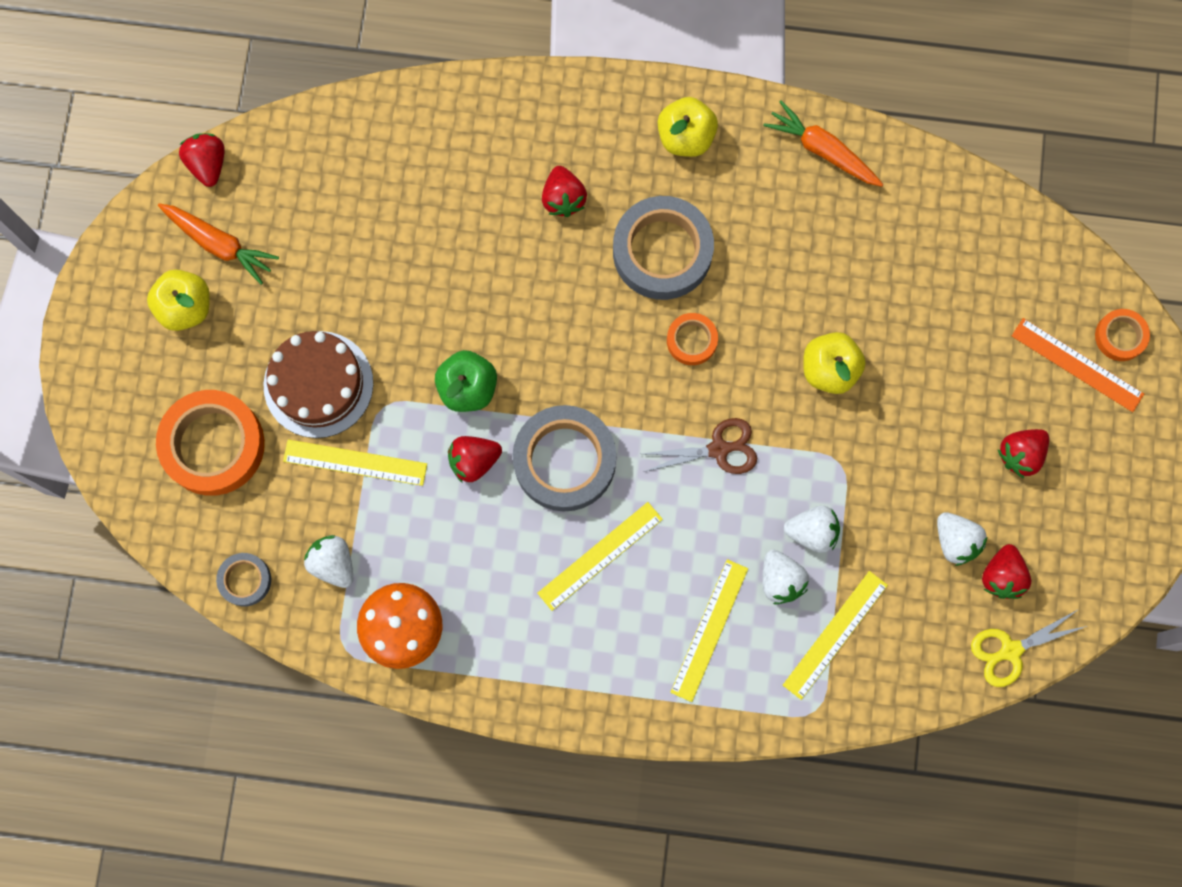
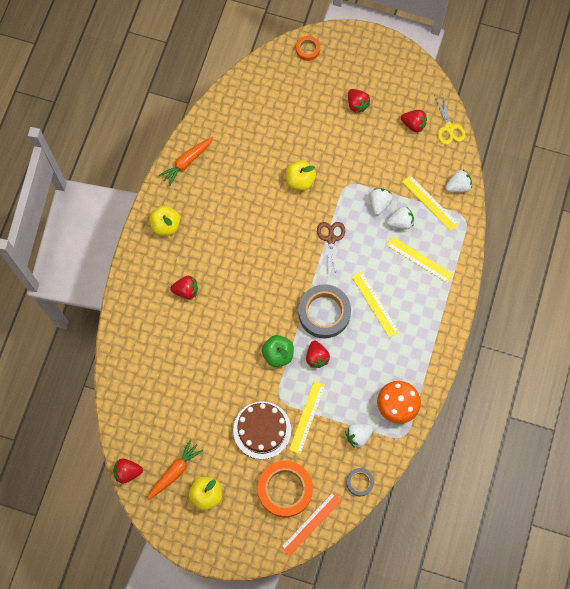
camera: 80 degrees left, 5 degrees down
grey tape [613,196,714,300] -> none
orange tape [667,313,718,365] -> none
white strawberry [937,512,987,566] -> white strawberry moved to [445,170,472,193]
orange ruler [1012,318,1144,412] -> orange ruler moved to [281,492,342,556]

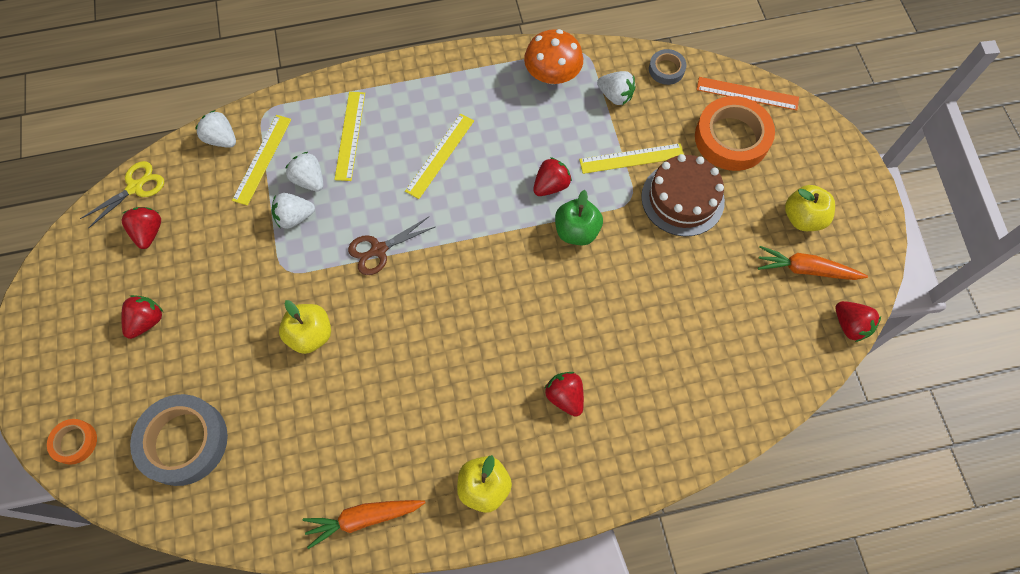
camera: 120 degrees left, 5 degrees down
orange carrot [158,137,213,186] -> orange carrot turned 150 degrees clockwise [303,500,426,549]
grey tape [298,284,351,338] -> grey tape moved to [130,394,228,486]

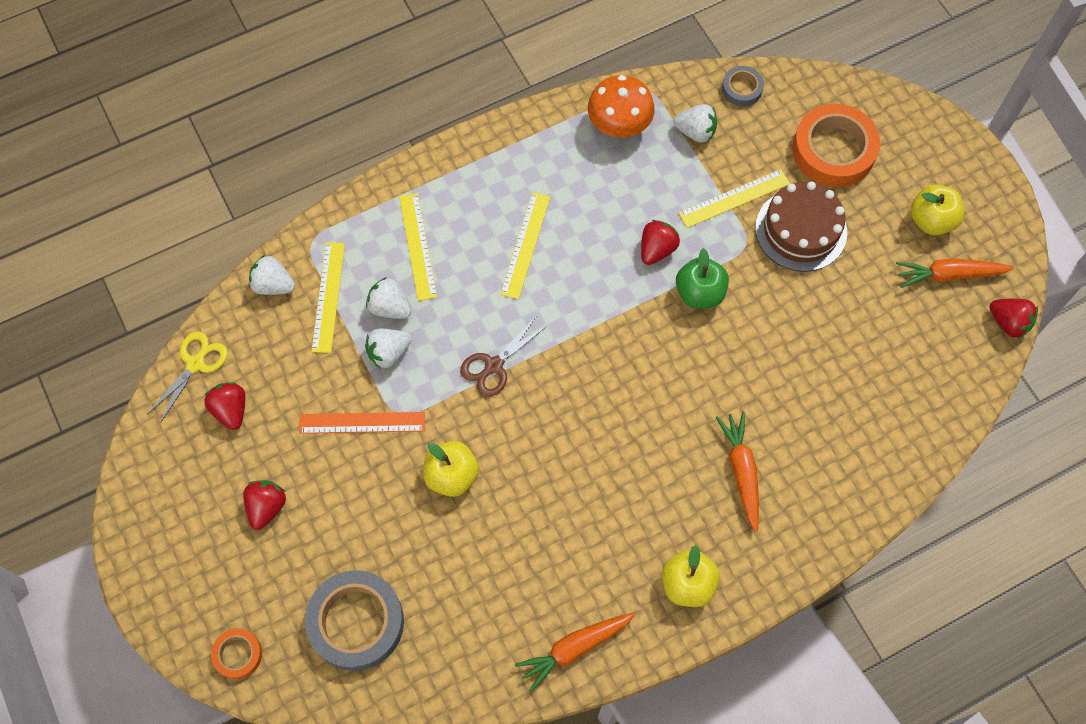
camera: 15 degrees left, 0 degrees up
red strawberry [544,372,584,417] -> orange carrot [715,412,759,532]
orange ruler [697,77,799,110] -> orange ruler moved to [299,412,425,434]

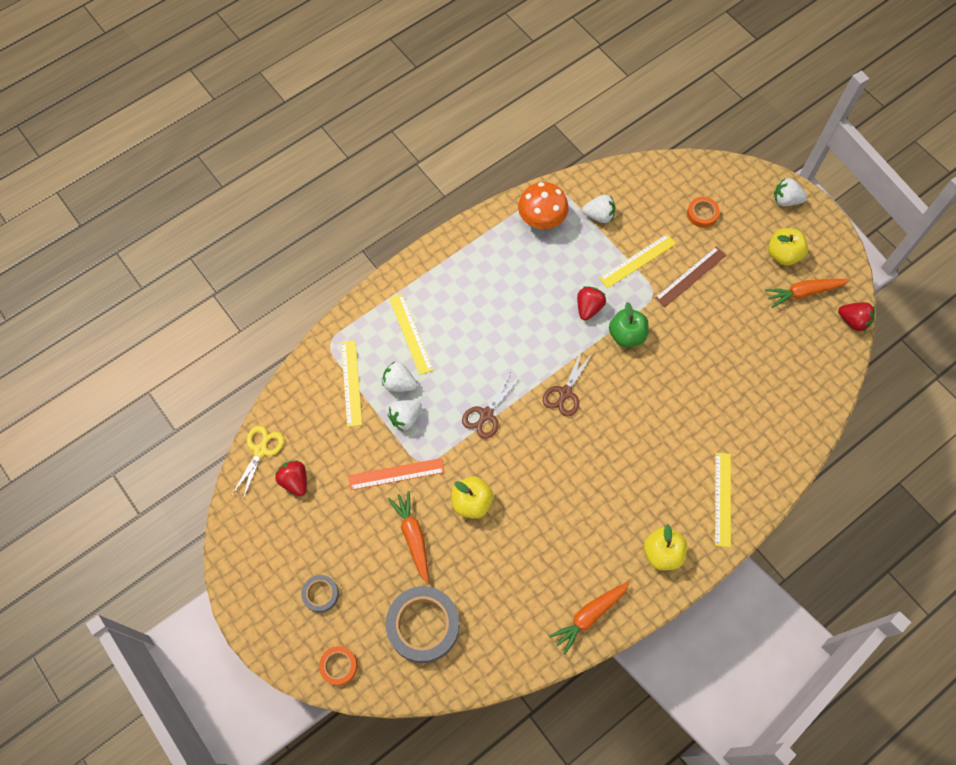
camera: 10 degrees left, 0 degrees up
red strawberry [243,480,286,530] -> none
white strawberry [249,255,295,295] -> white strawberry moved to [774,178,807,206]
yellow ruler [500,192,550,299] -> yellow ruler moved to [715,453,731,547]
orange carrot [715,412,759,532] -> orange carrot moved to [388,491,429,583]
grey tape [722,66,764,106] -> grey tape moved to [301,575,339,613]
brown cake [755,181,847,272] -> brown ruler [655,246,726,307]
orange tape [792,104,880,187] -> orange tape [687,197,720,228], size x0.50
none -> brown scissors [543,350,593,417]

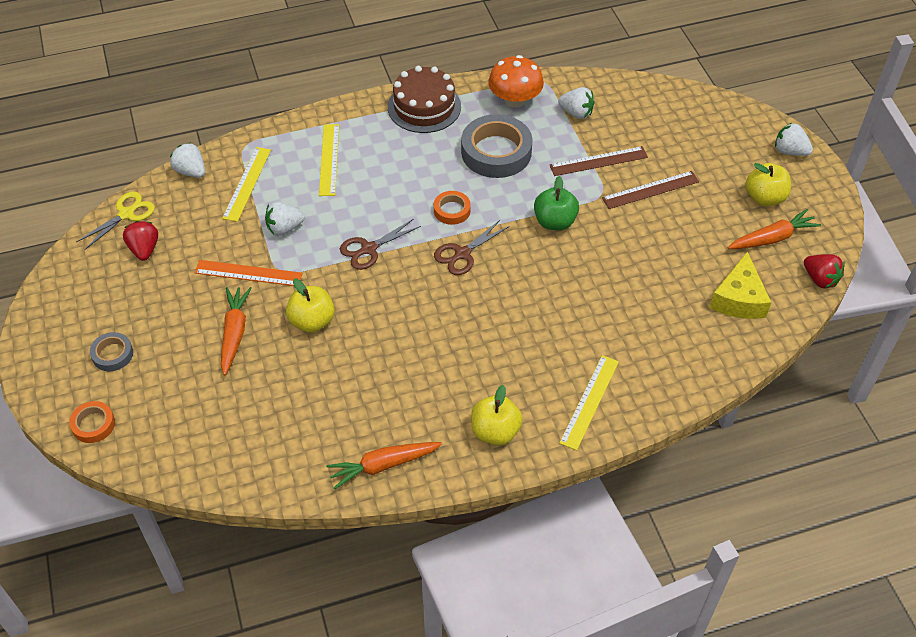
camera: 20 degrees right, 15 degrees down
white strawberry [382,362,417,392] -> white strawberry moved to [170,142,205,178]
grey tape [386,586,459,663] -> grey tape moved to [461,114,533,178]
red strawberry [577,286,606,321] -> none
yellow ruler [599,234,676,288] -> brown ruler [550,146,648,176]
orange tape [687,197,720,228] -> orange tape moved to [434,191,471,225]
orange carrot [765,279,850,308] -> orange carrot turned 150 degrees clockwise [728,209,821,249]
none -> brown cake [388,66,461,133]
none -> yellow cheese [710,251,771,319]

